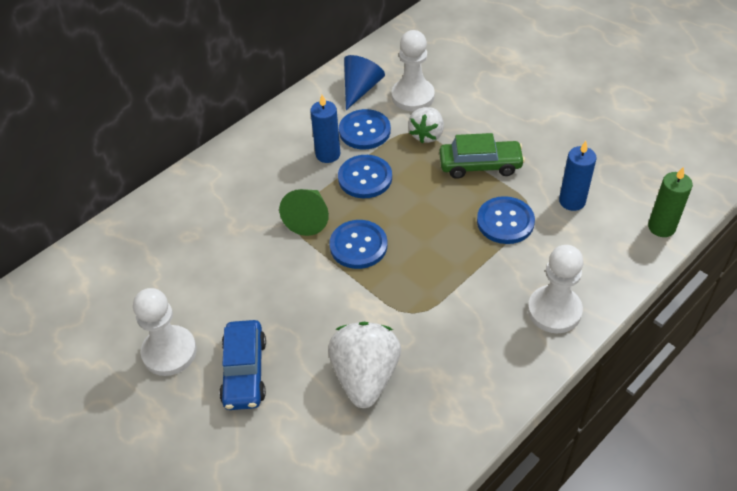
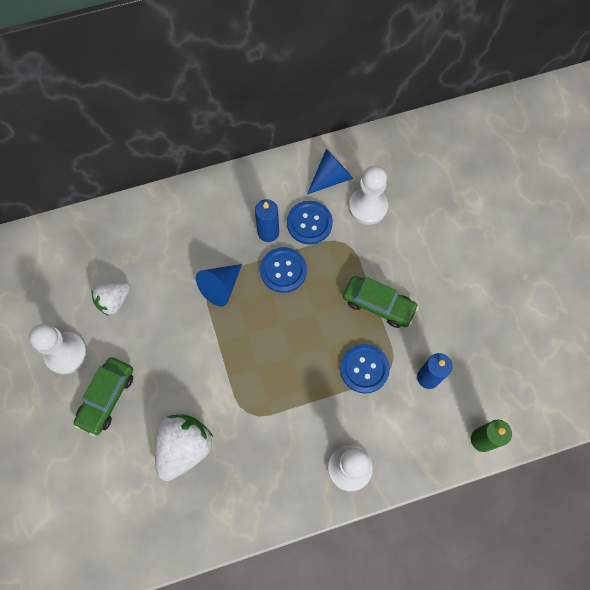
camera: 25 degrees right, 20 degrees up
blue car [219,320,266,410] -> green car [74,357,133,436]
green cone [279,189,329,236] -> blue cone [196,264,242,306]
blue button [329,220,387,269] -> none
white strawberry [408,107,444,143] -> white strawberry moved to [92,282,130,315]

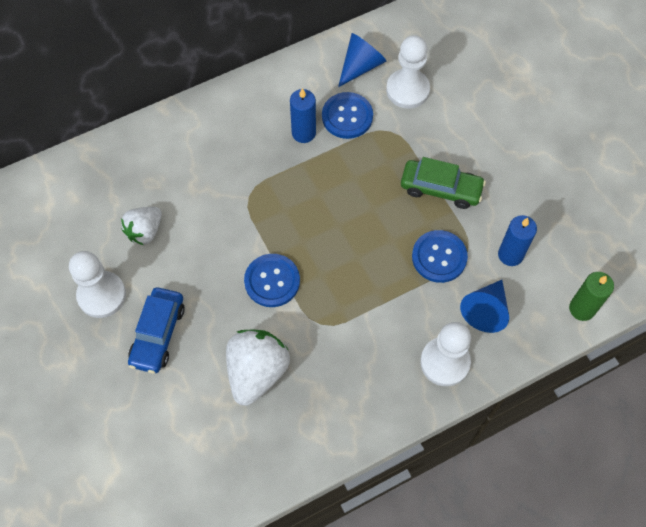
camera: 10 degrees left, 5 degrees down
green car [74,357,133,436] -> blue car [128,287,185,374]
blue cone [196,264,242,306] -> blue cone moved to [460,280,509,333]
blue button [260,247,307,293] -> blue button moved to [244,254,300,307]

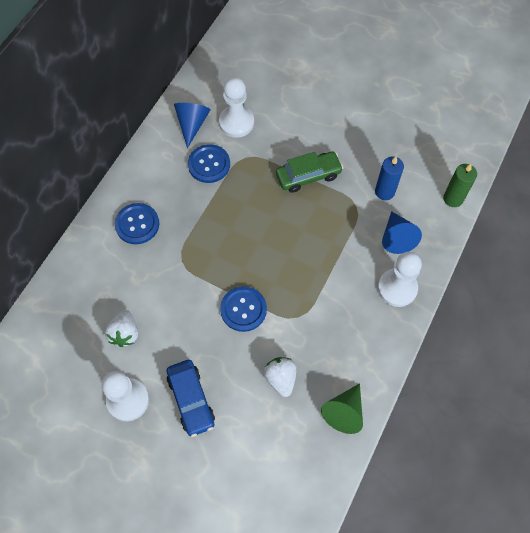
camera: 35 degrees left, 0 degrees up
white strawberry [226,330,290,406] -> white strawberry [263,357,297,397], size x0.63
blue candle [290,88,316,143] -> none
blue button [412,230,468,283] -> blue button moved to [115,203,159,244]
none -> green cone [321,383,363,434]

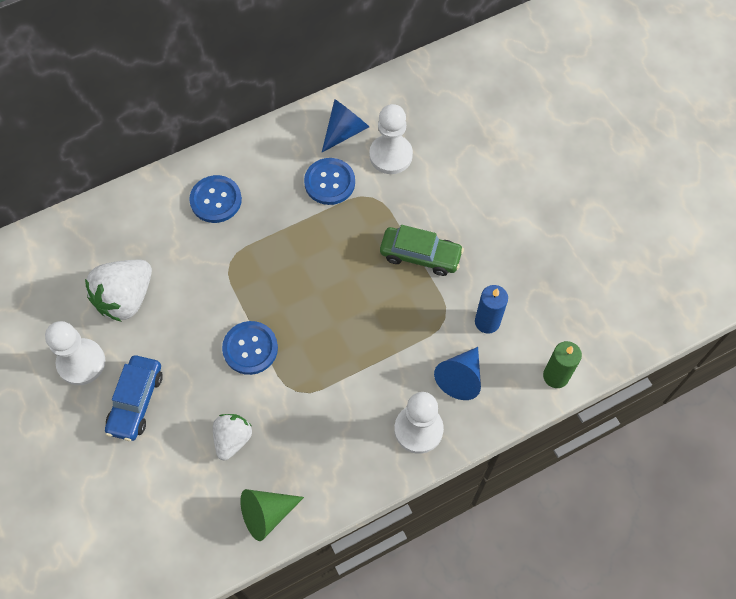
camera: 35 degrees right, 0 degrees up
white strawberry [105,310,138,347] -> white strawberry [85,260,152,322], size x1.60

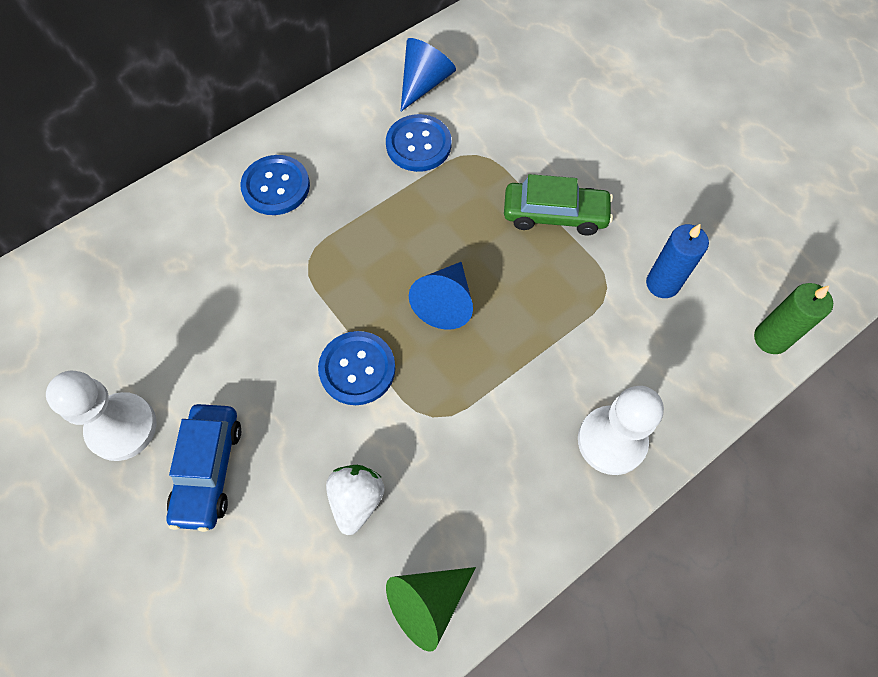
camera: 10 degrees left, 0 degrees up
white strawberry [85,260,152,322] -> none
white pawn [369,104,413,174] -> none
blue cone [434,347,481,400] -> blue cone moved to [409,262,473,330]

